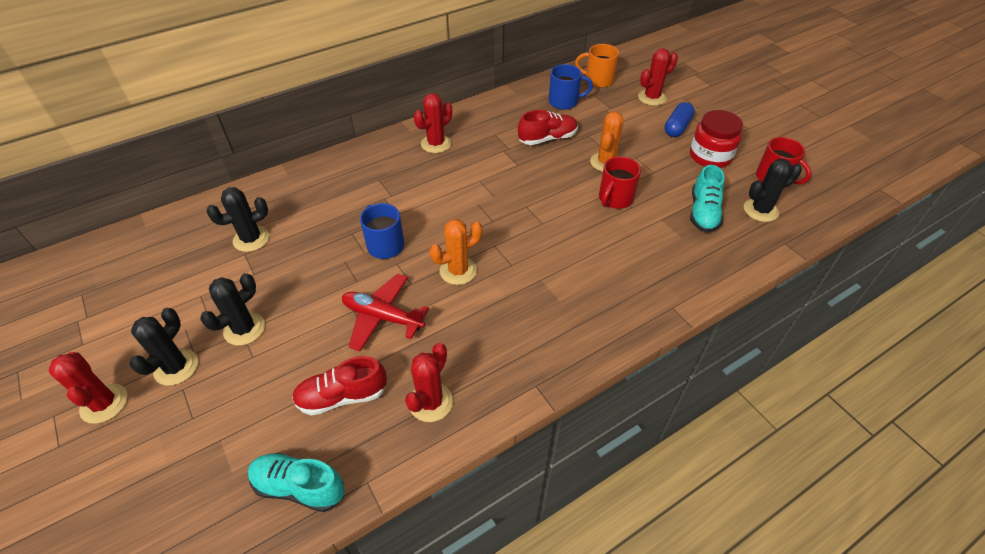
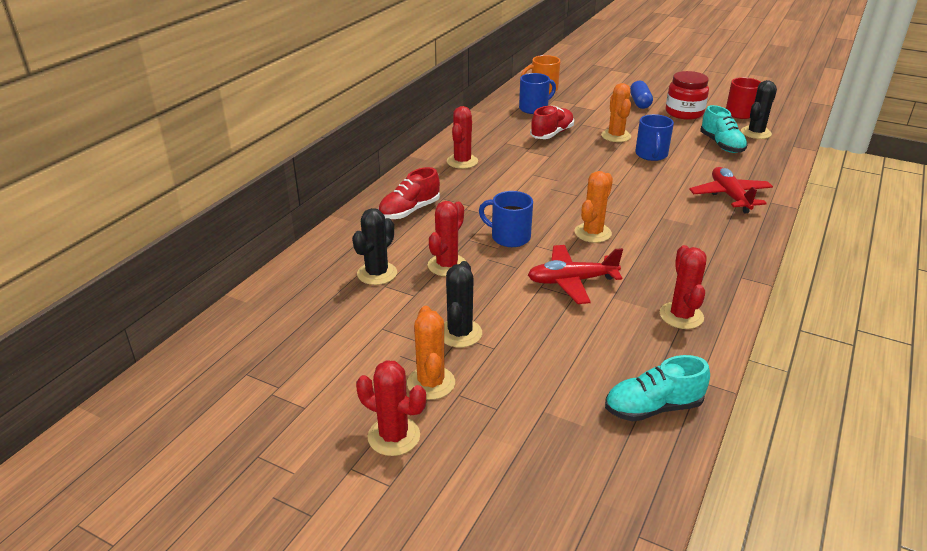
camera: 30 degrees left, 15 degrees down
black cactus [129,308,198,386] -> orange cactus [407,306,455,400]
red shoe [292,356,387,416] -> red shoe moved to [378,167,440,220]
red mug [599,156,641,209] -> blue mug [635,114,674,161]
red cactus [638,48,678,106] -> red cactus moved to [428,201,466,276]
none -> red plane [689,167,773,213]

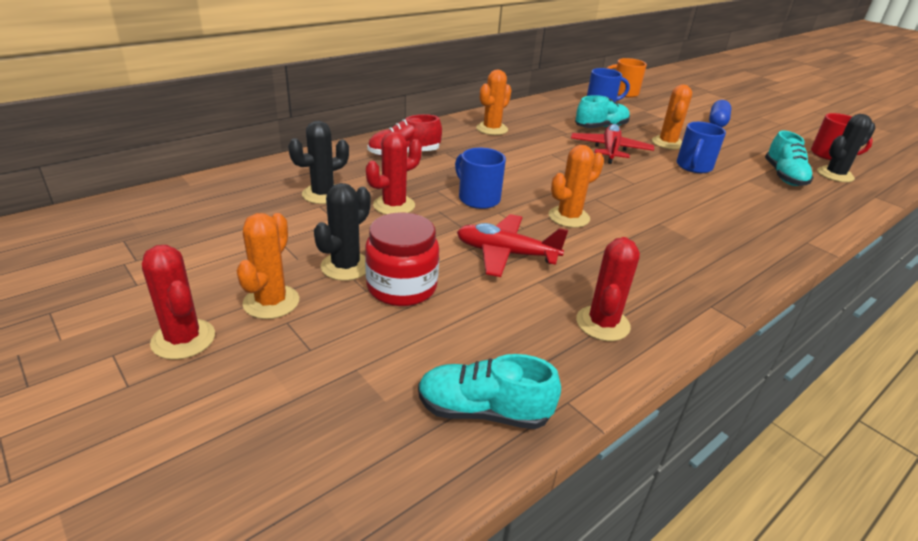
camera: 20 degrees right, 0 degrees up
red cactus [447,106,478,169] -> orange cactus [476,69,512,135]
red shoe [530,106,574,139] -> turquoise shoe [575,95,630,128]
red jar [666,71,709,120] -> red jar moved to [365,213,439,306]
red plane [689,167,773,213] -> red plane moved to [571,124,654,164]

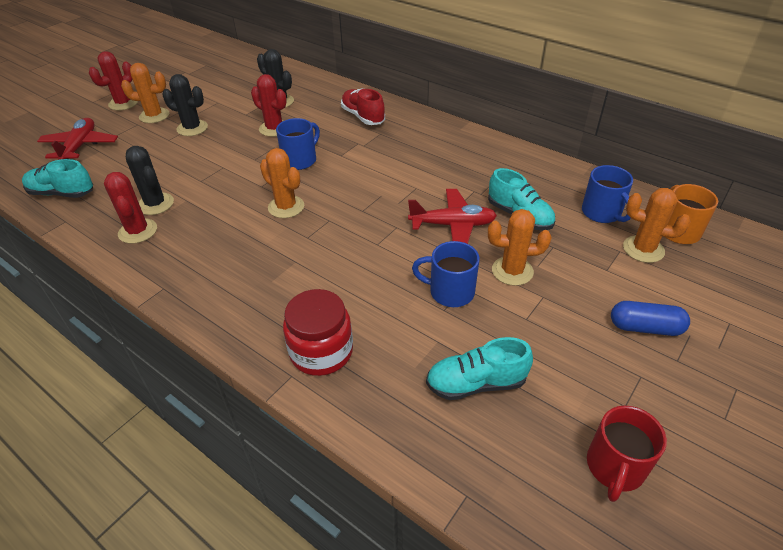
camera: 80 degrees right, 10 degrees up
red jar [365,213,439,306] -> red jar moved to [283,289,353,376]
turquoise shoe [418,354,561,429] -> turquoise shoe turned 75 degrees counterclockwise [22,159,93,198]
red plane [457,214,568,277] -> red plane moved to [37,118,118,160]
orange cactus [476,69,512,135] -> orange cactus moved to [623,188,691,263]
red cactus [576,237,640,341] -> red cactus turned 60 degrees clockwise [104,172,157,244]
black cactus [817,114,876,182] -> black cactus moved to [126,146,174,215]

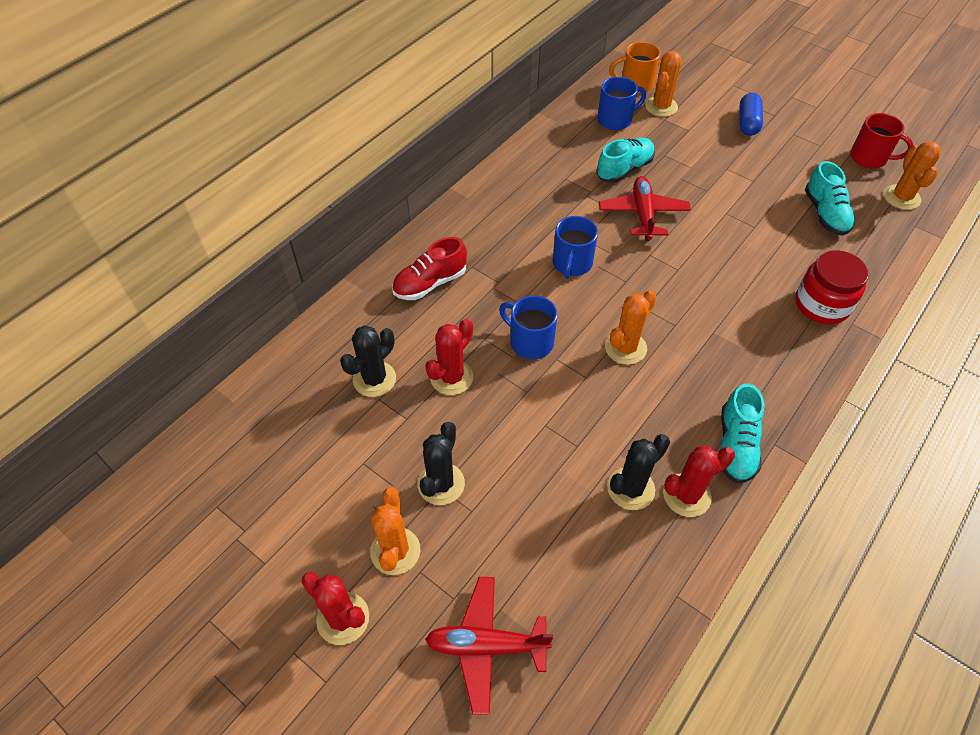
camera: 90 degrees left, 10 degrees up
turquoise shoe [22,159,93,198] -> turquoise shoe moved to [720,383,764,483]
blue mug [412,241,480,307] -> blue mug moved to [553,216,598,279]
orange cactus [488,209,551,286] -> orange cactus moved to [883,141,941,210]

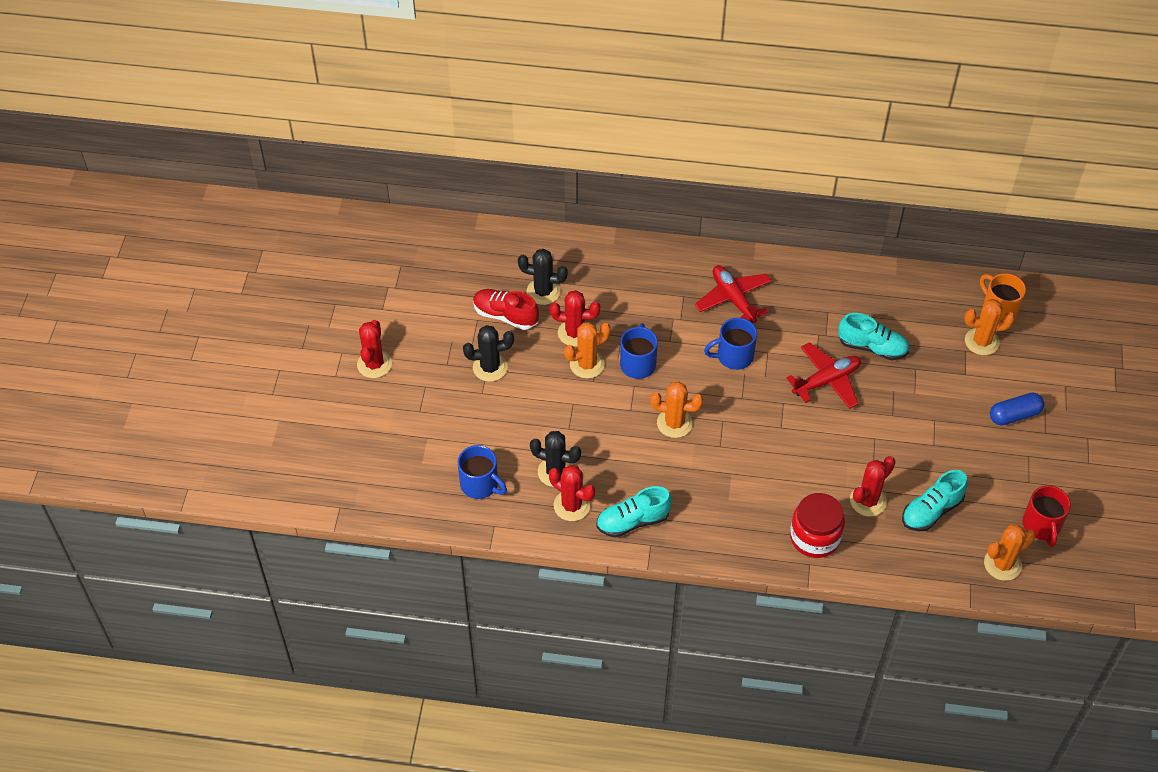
camera: 60 degrees right, 0 degrees up
orange cactus [370,487,421,575] -> orange cactus moved to [564,322,611,379]
red shoe [392,237,467,300] -> red shoe moved to [473,289,539,330]
red plane [425,577,554,715] -> red plane moved to [695,265,772,323]
blue mug [597,77,646,130] -> blue mug moved to [458,445,507,499]
none -> red cactus [850,456,895,516]

